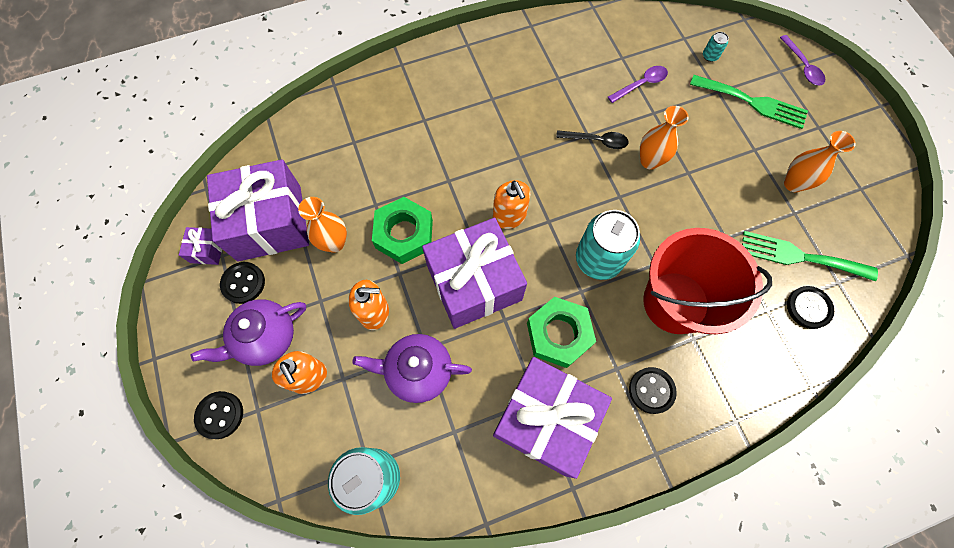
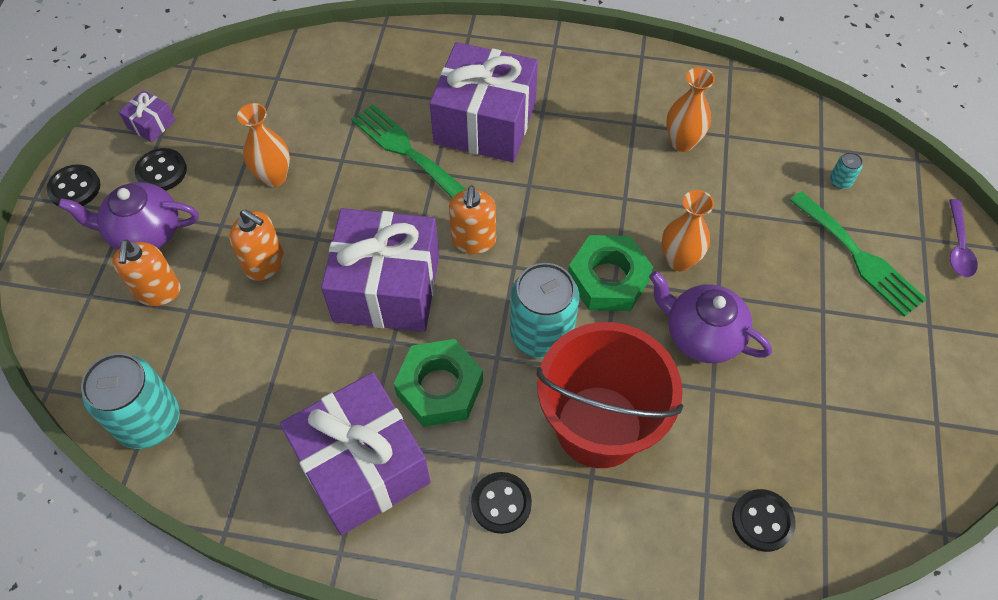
camera: 30 degrees right, 10 degrees down
black button [194,391,243,439] -> black button moved to [46,164,100,206]
purple gift [207,160,309,261] -> purple gift moved to [430,42,538,162]
purple teapot [353,334,472,403] -> purple teapot moved to [649,271,772,363]
green nut [372,197,433,264] -> green nut moved to [568,235,653,311]
black spoon [556,130,629,149] -> none
purple spoon [608,66,668,103] -> none
green fork [742,231,878,281] -> green fork moved to [351,104,466,198]
orange vase [784,131,856,192] -> orange vase moved to [666,67,715,152]

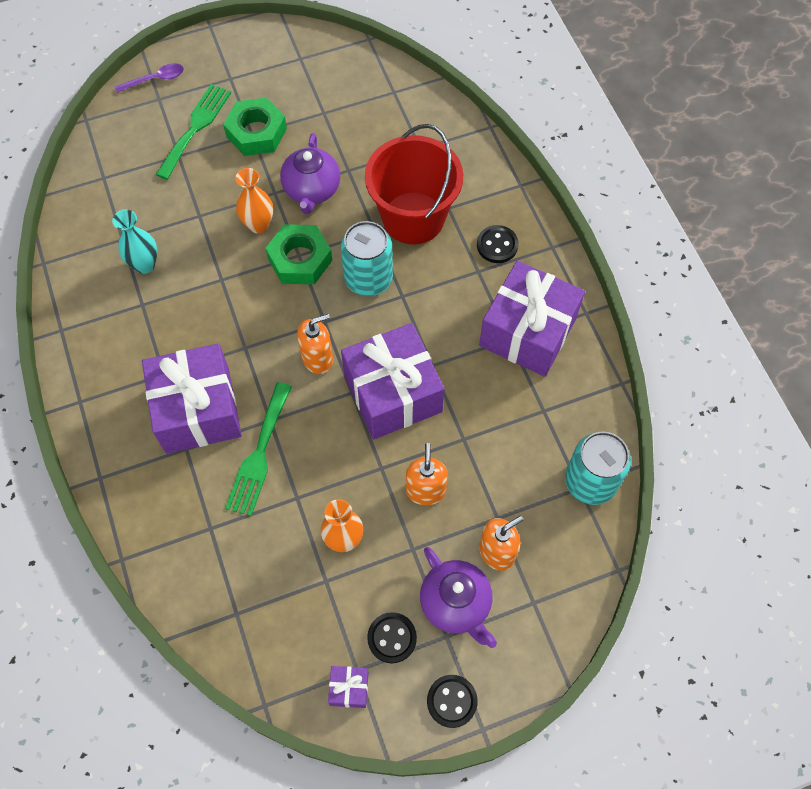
camera: 120 degrees left, 5 degrees up
green nut [394,339,483,427] -> green nut moved to [223,97,287,156]
orange vase [666,67,715,152] -> turquoise vase [112,209,158,274]
black button [732,489,796,552] -> none
turquoise can [830,152,863,189] -> none

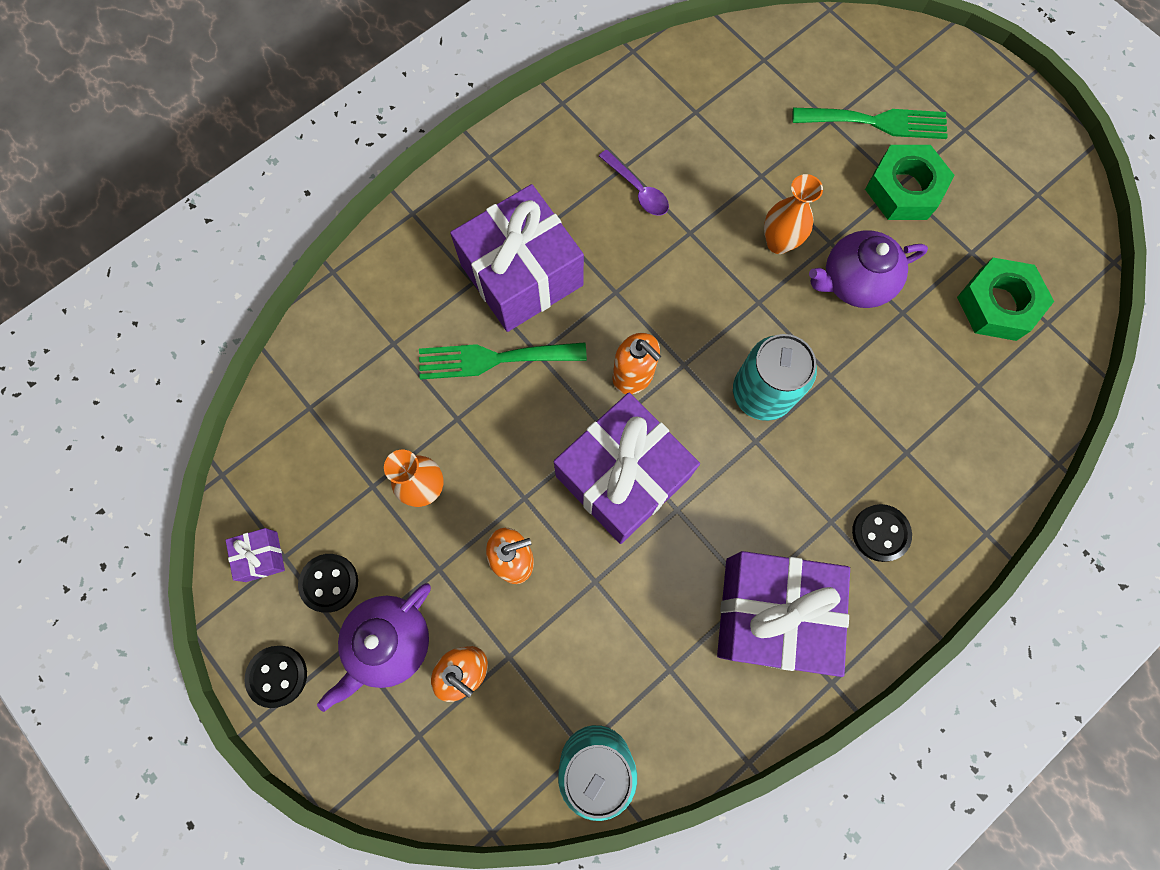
camera: 70 degrees right, 10 degrees up
turquoise vase [112,209,158,274] -> none
purple spoon [114,63,184,93] -> purple spoon moved to [599,150,669,216]
green nut [265,224,332,284] -> green nut moved to [957,257,1054,341]
red bucket [365,124,463,244] -> none

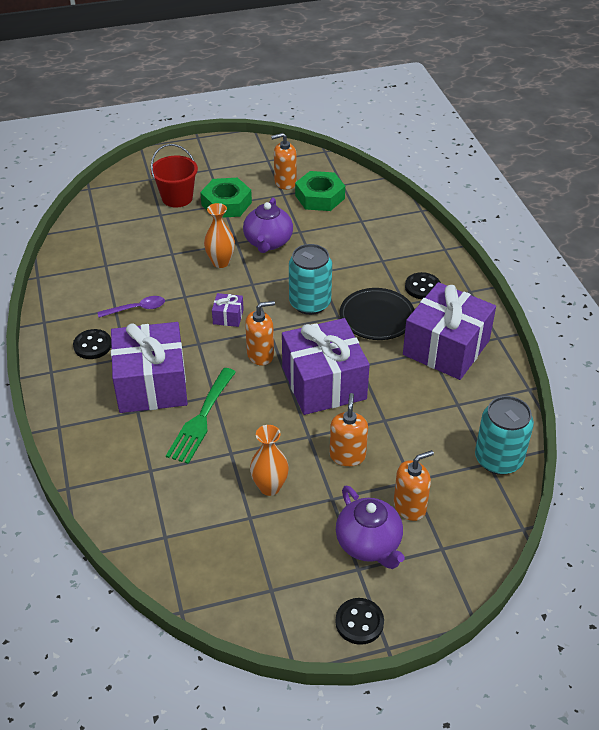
camera: 65 degrees left, 30 degrees down
purple gift [226,528,285,582] -> purple gift moved to [212,293,244,327]
black button [298,554,358,613] -> black button moved to [73,329,111,359]
green fork [792,108,948,139] -> red bucket [151,144,198,207]
none -> orange soap dispenser [271,133,297,190]
none -> black plate [340,288,415,340]

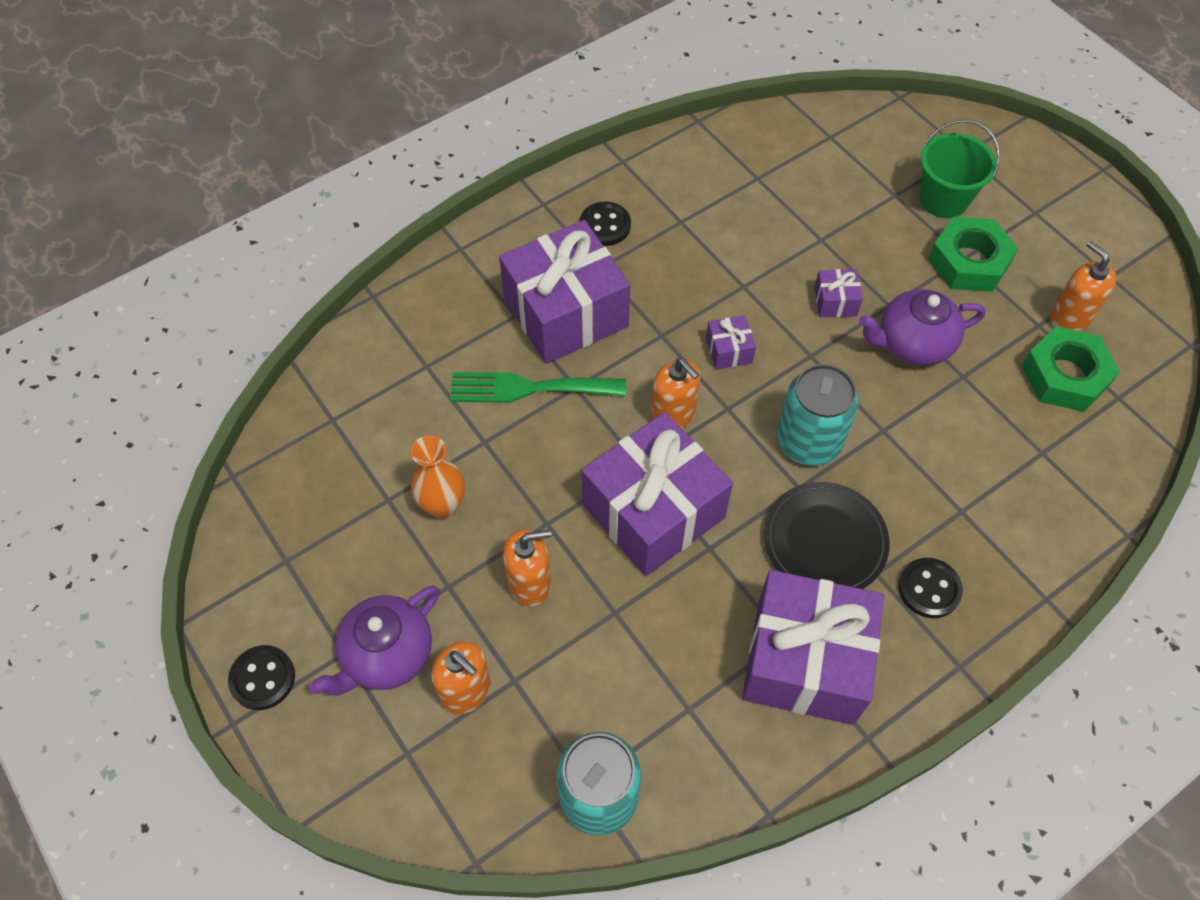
camera: 70 degrees right, 15 degrees up
purple spoon [97,296,165,318] -> none
red bucket [151,144,198,207] -> green bucket [920,120,1000,218]
orange vase [204,203,235,268] -> purple gift [814,269,863,317]

